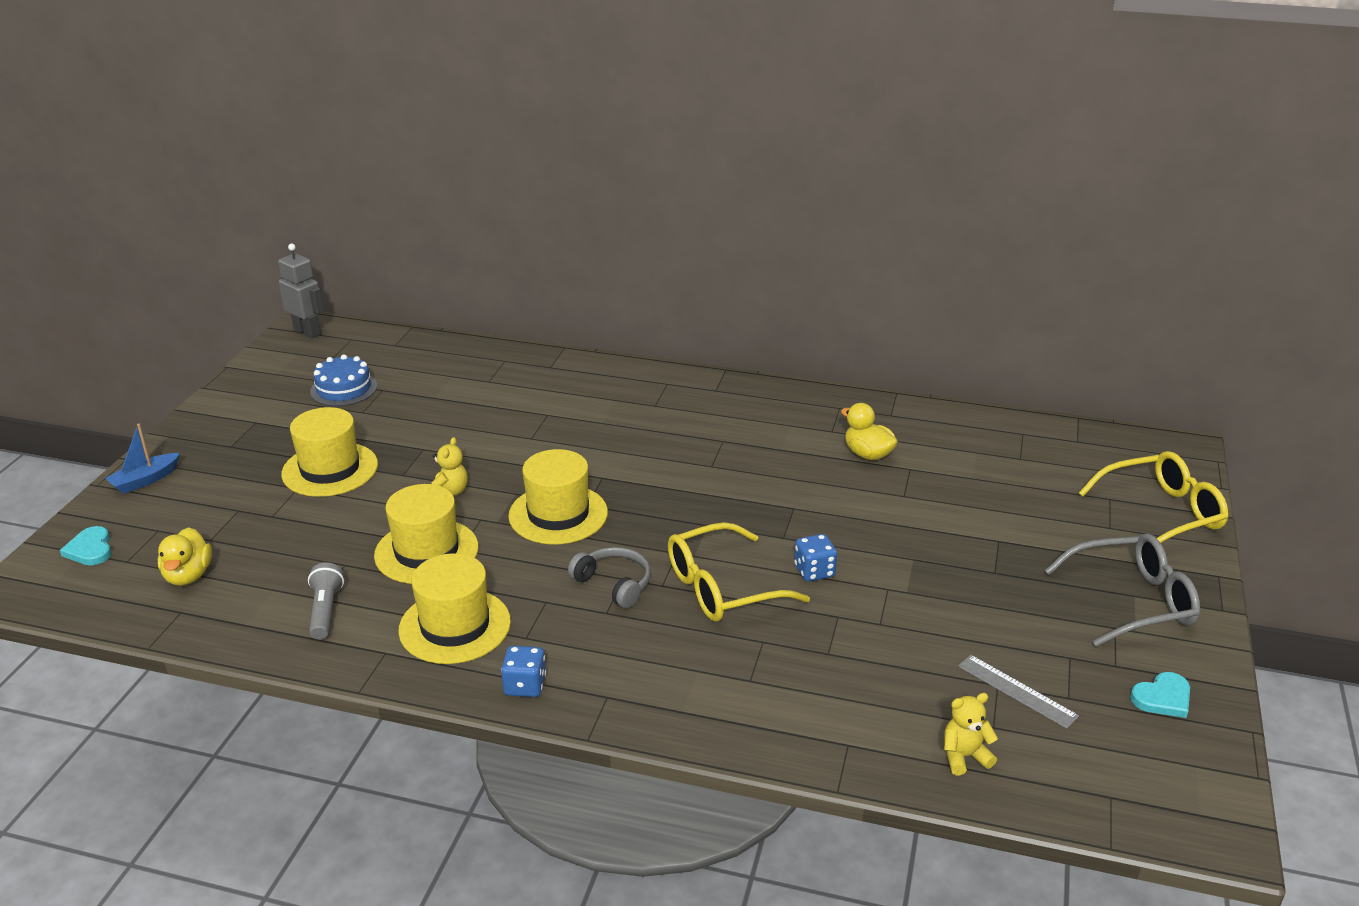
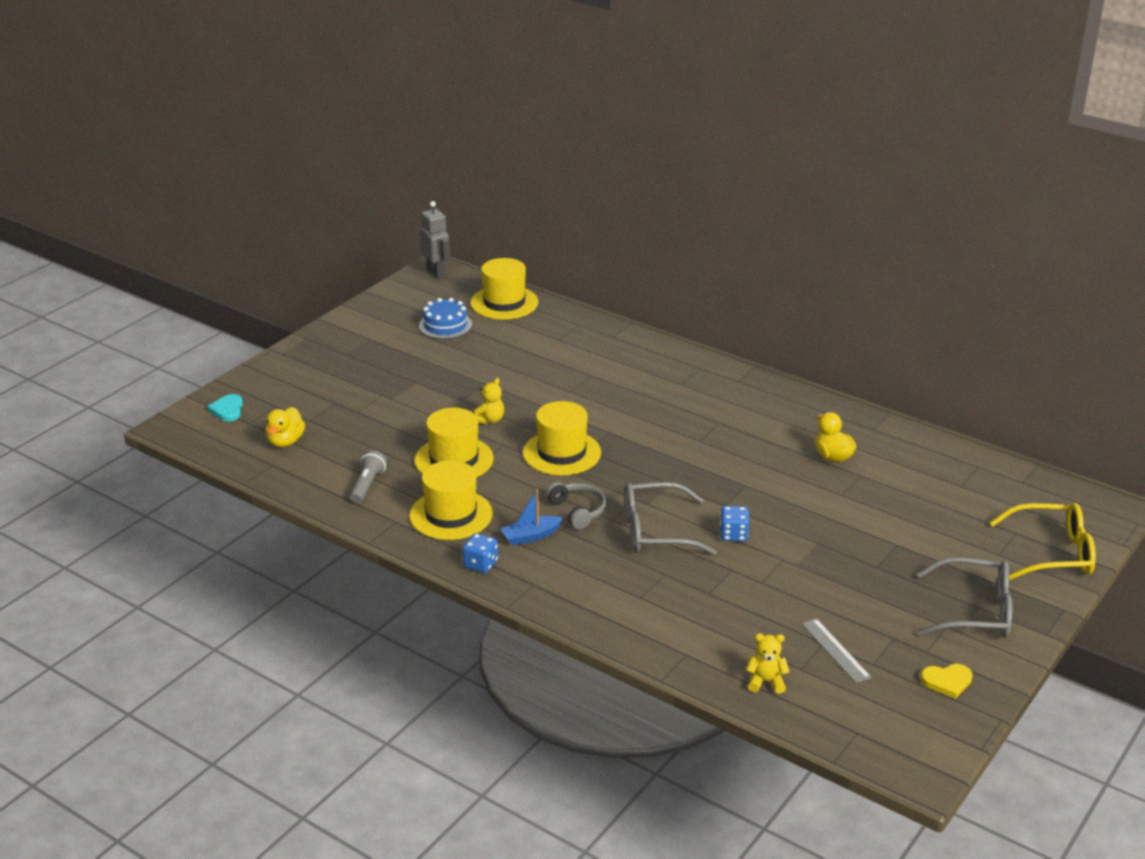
camera: 20 degrees right, 0 degrees up
blue boat [105,424,180,494] -> blue boat moved to [500,489,563,546]
yellow hat [281,407,378,497] -> yellow hat moved to [470,258,538,320]
yellow glasses [668,522,810,621] -> grey glasses [625,482,717,555]
turquoise heart [1130,672,1190,718] -> yellow heart [920,664,973,699]

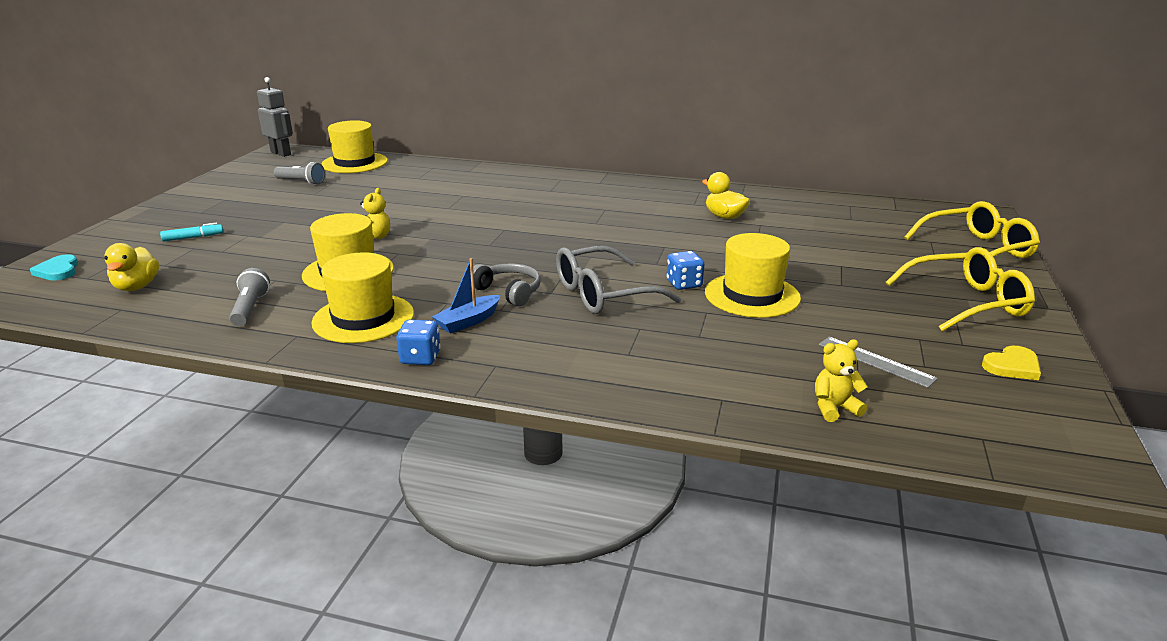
camera: 20 degrees left, 5 degrees down
blue cake [419,298,472,339] -> grey flashlight [274,162,325,185]
yellow hat [523,401,601,475] -> yellow hat moved to [705,233,801,318]
grey glasses [917,557,1012,638] -> yellow glasses [886,247,1035,332]
none -> turquoise marker [160,223,223,242]

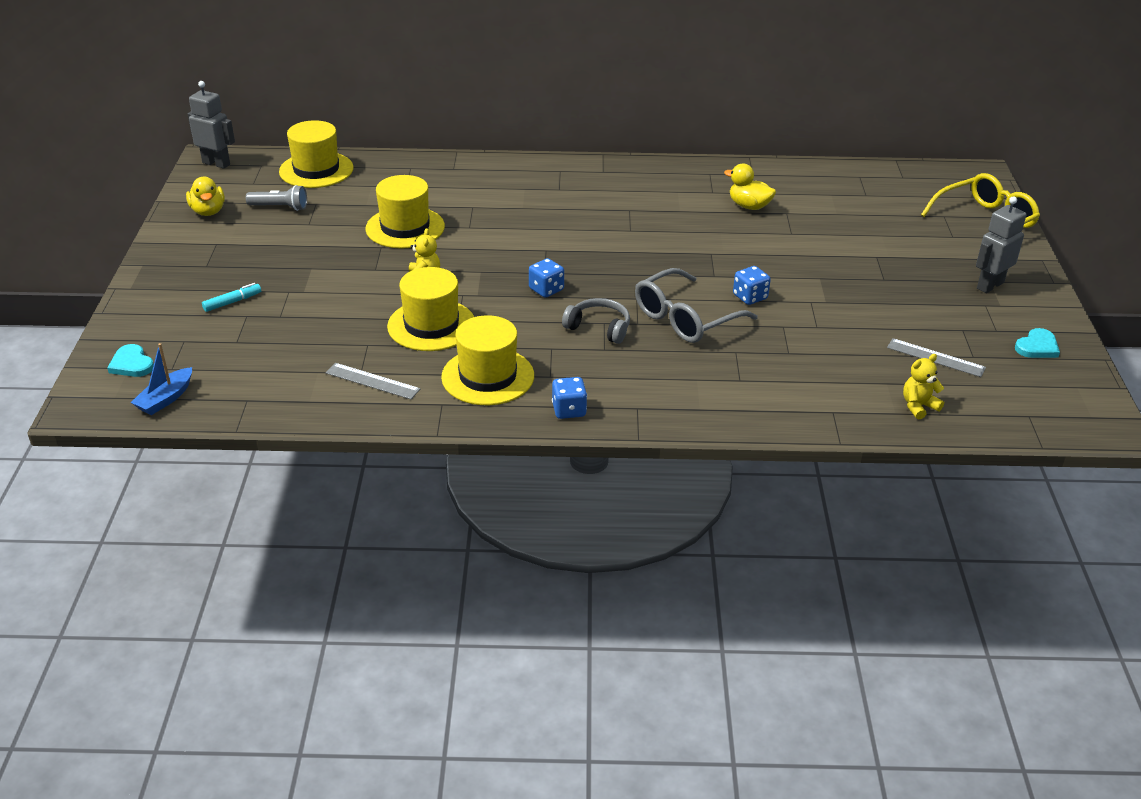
camera: 15 degrees left, 10 degrees up
yellow duck [104,243,159,291] -> yellow duck moved to [186,177,225,216]
grey flashlight [229,268,270,326] -> grey ruler [326,363,420,399]
blue boat [432,258,500,334] -> blue boat moved to [131,343,192,415]
yellow hat [705,233,801,318] -> yellow hat moved to [365,175,445,248]
yellow glasses [886,247,1035,332] -> grey robot [976,196,1026,293]
yellow heart [982,346,1041,380] -> turquoise heart [1015,328,1060,358]
none -> blue dice [529,258,564,298]

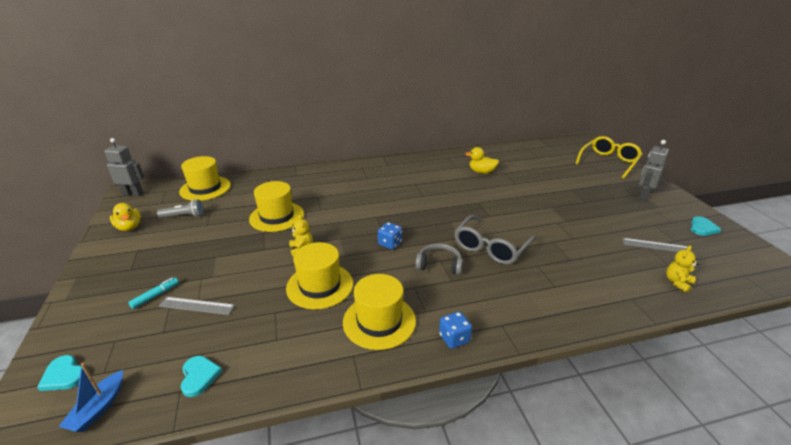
camera: 15 degrees left, 5 degrees down
grey ruler [326,363,420,399] -> grey ruler moved to [159,297,235,315]
blue dice [733,266,771,305] -> none
none -> turquoise heart [181,356,222,397]

